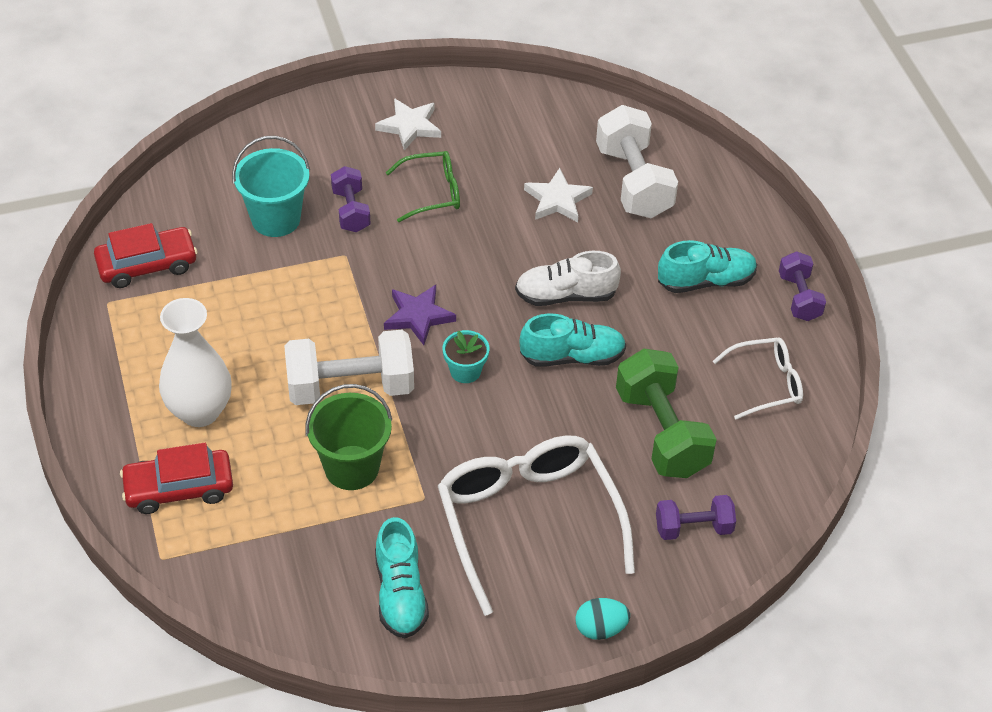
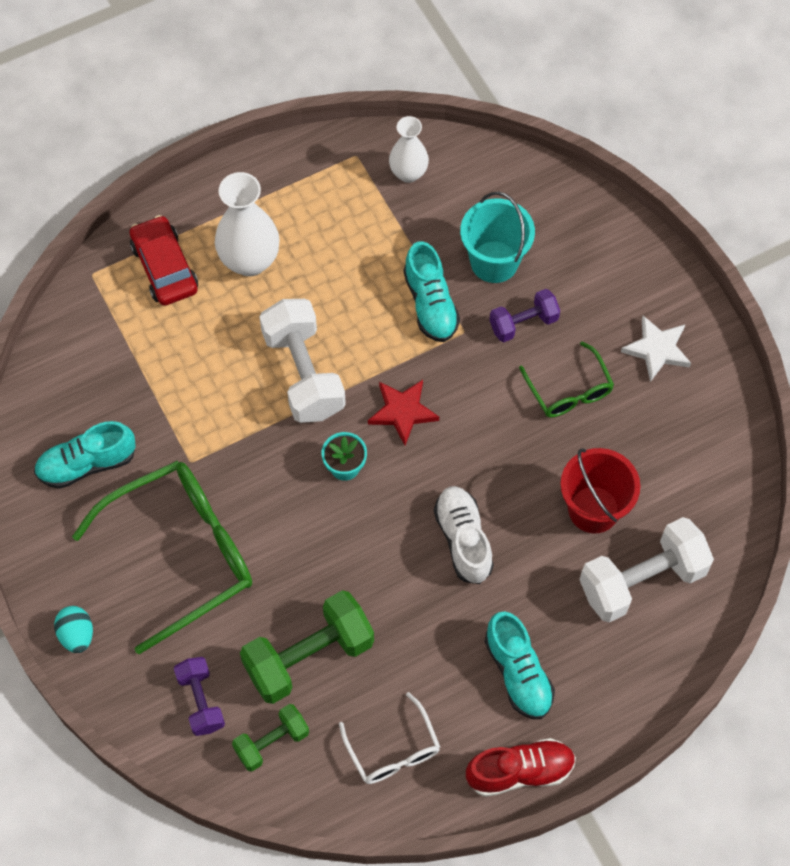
camera: 80 degrees right, 15 degrees up
red car [94,223,198,288] -> white vase [389,116,429,183]
green bucket [305,384,392,490] -> none
purple star [384,285,456,345] -> red star [368,380,439,445]
white glasses [438,436,635,616] -> green glasses [72,461,252,654]
turquoise shoe [519,314,626,367] -> turquoise shoe moved to [404,241,460,342]
white star [524,168,593,222] -> red bucket [560,448,641,533]
purple dumbbell [779,251,826,321] -> red shoe [466,738,576,797]
none -> green dumbbell [232,704,309,772]

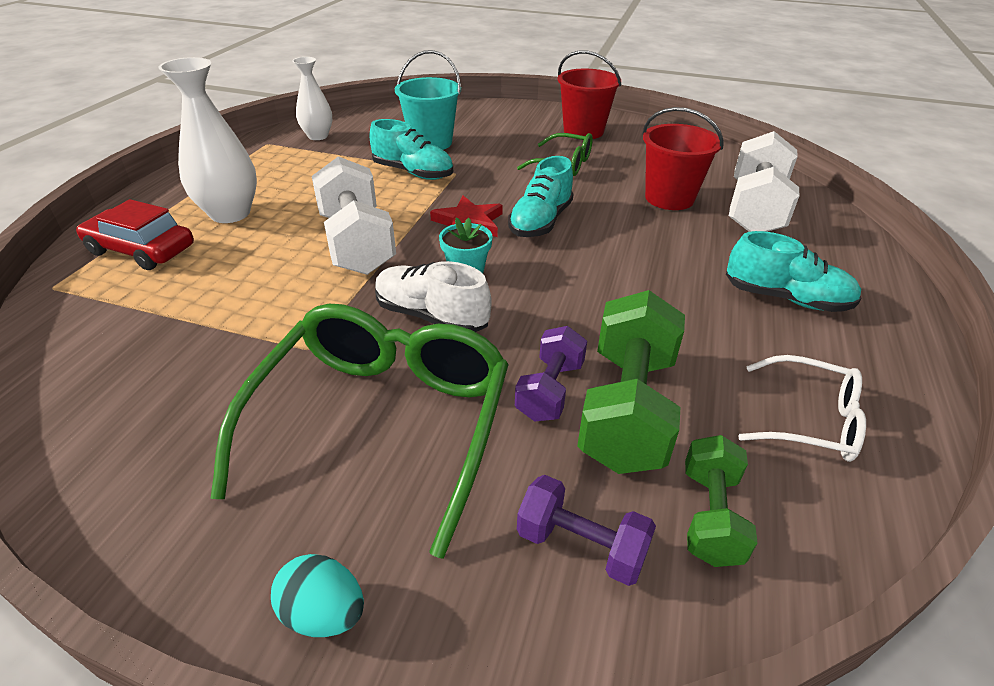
camera: 45 degrees left, 25 degrees down
turquoise shoe [34,421,136,489] -> turquoise shoe moved to [508,156,574,237]
white dumbbell [259,299,346,423] -> white dumbbell turned 45 degrees clockwise [312,156,396,275]
white shoe [434,486,494,584] -> white shoe moved to [375,261,492,332]
red shoe [466,738,576,797] -> none
purple dumbbell [489,289,560,342] -> purple dumbbell moved to [515,326,587,422]
white star [621,316,691,382] -> red bucket [557,50,621,139]

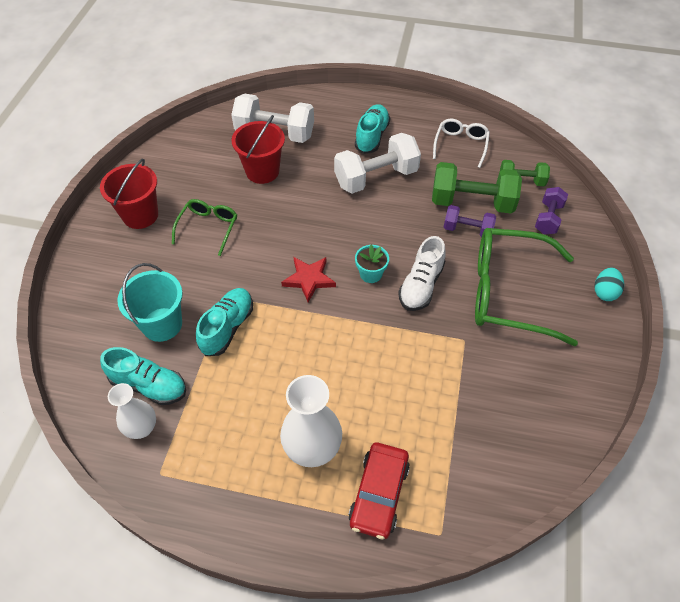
camera: 95 degrees left, 15 degrees up
white dumbbell [312,156,396,275] -> white dumbbell moved to [334,133,421,194]
turquoise shoe [508,156,574,237] -> turquoise shoe moved to [100,347,186,405]

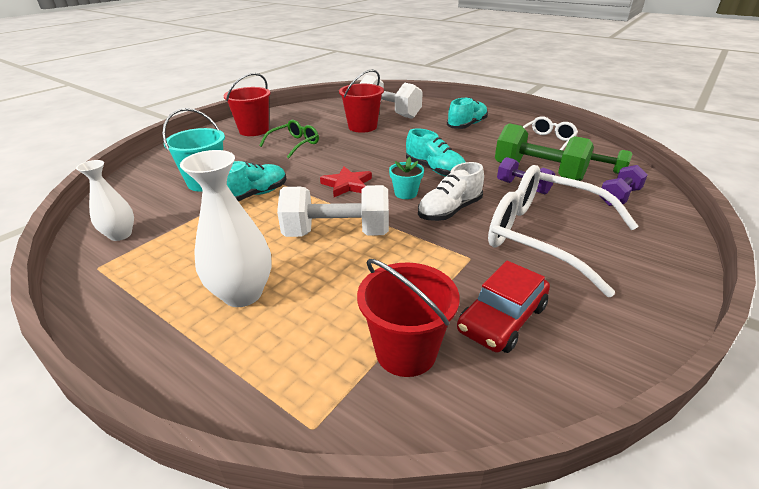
camera: 25 degrees right, 20 degrees down
turquoise shoe [100,347,186,405] -> turquoise shoe moved to [406,128,466,176]
white dumbbell [334,133,421,194] -> white dumbbell moved to [277,185,389,237]
red car [348,442,410,539] -> red car moved to [457,261,550,353]
green glasses [475,228,578,346] -> white glasses [488,165,638,297]
turquoise egg [594,267,624,301] -> none
none -> red bucket [357,259,460,377]

